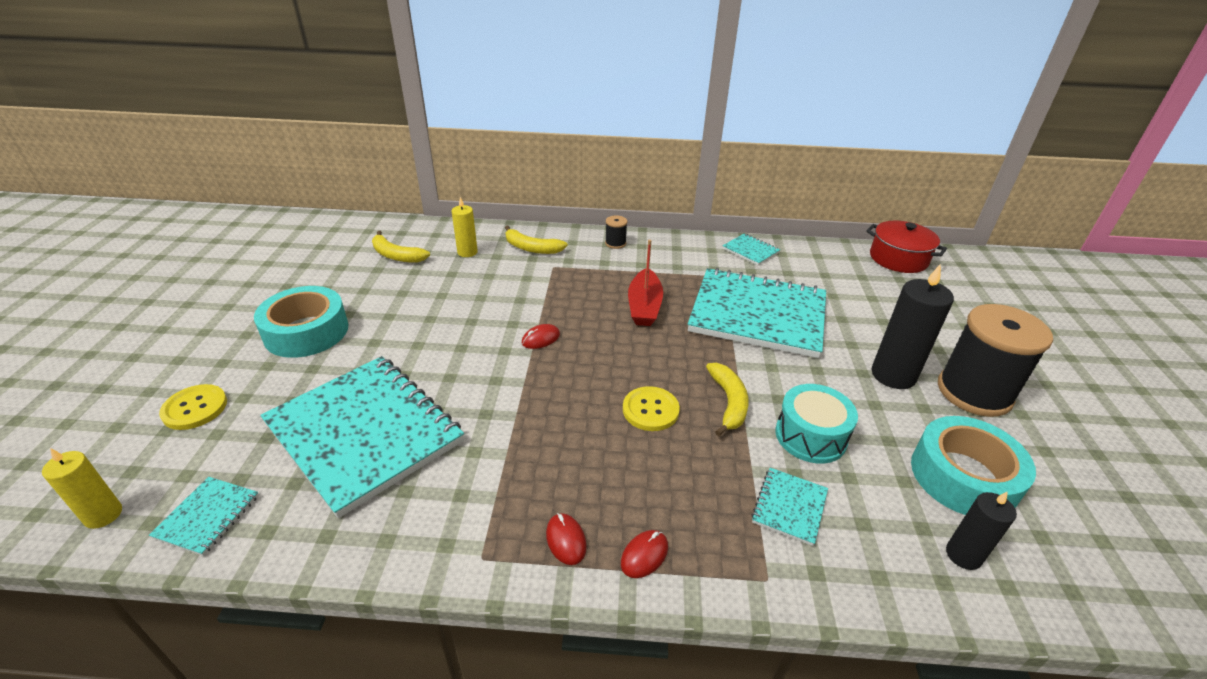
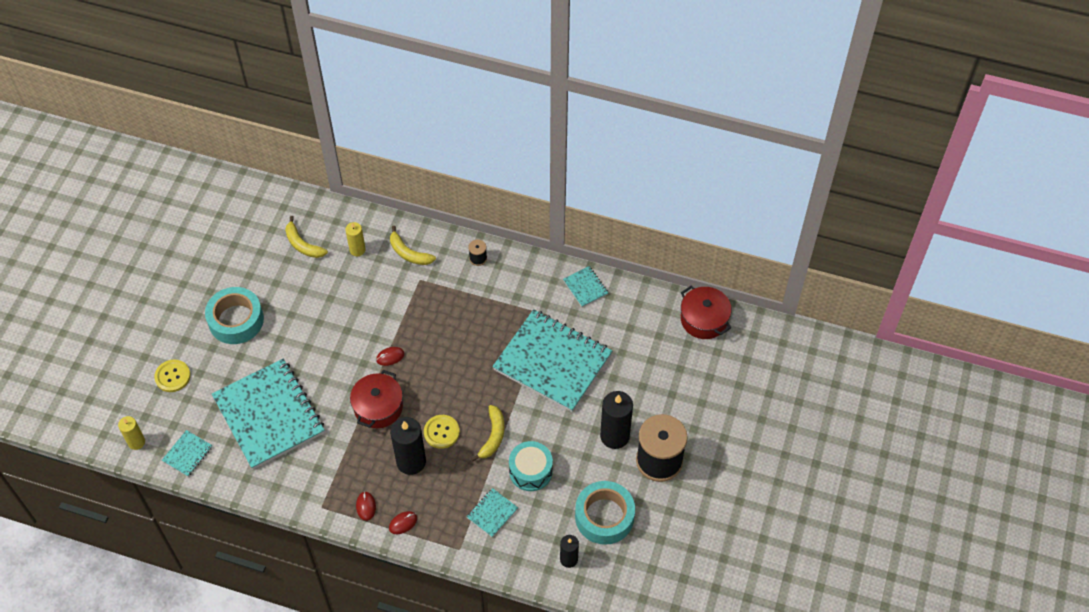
camera: 15 degrees right, 20 degrees up
red boat [628,240,663,326] -> none
none -> red pot [350,370,403,428]
none -> black candle [390,417,426,475]

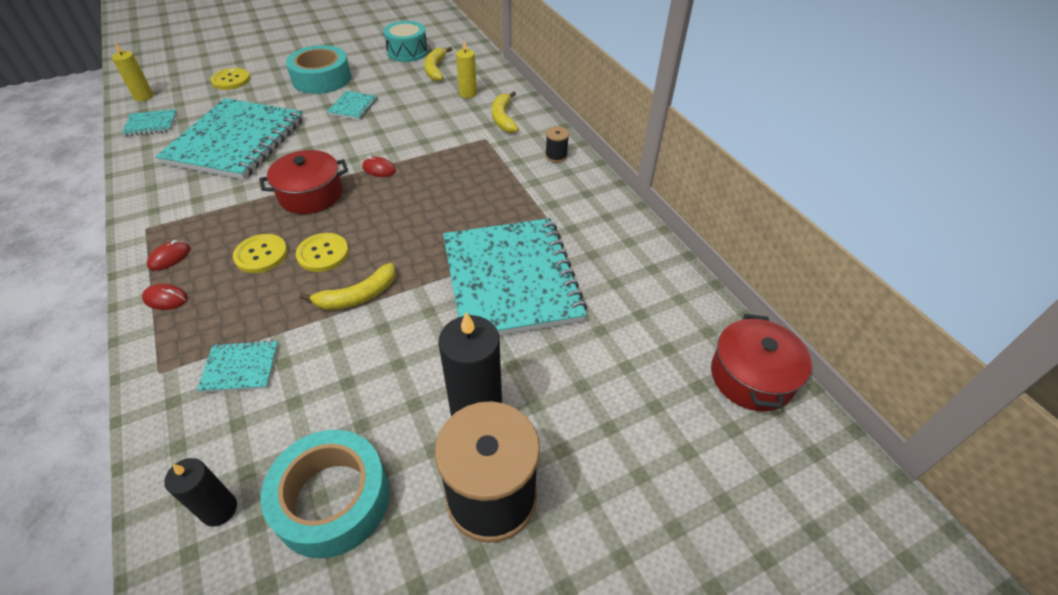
camera: 45 degrees right, 10 degrees down
black candle [390,417,426,475] -> yellow button [233,234,288,273]
turquoise drum [509,441,553,491] -> turquoise drum moved to [383,21,428,62]
turquoise notebook [563,266,608,307] -> turquoise notebook moved to [327,91,378,120]

